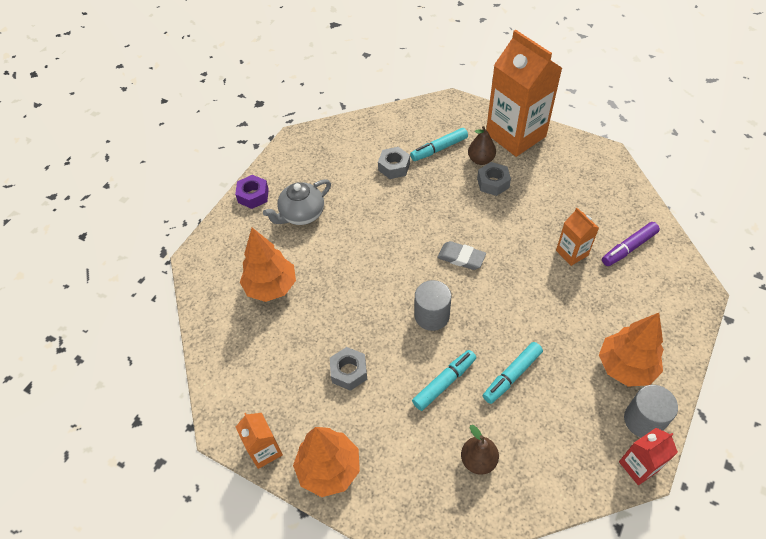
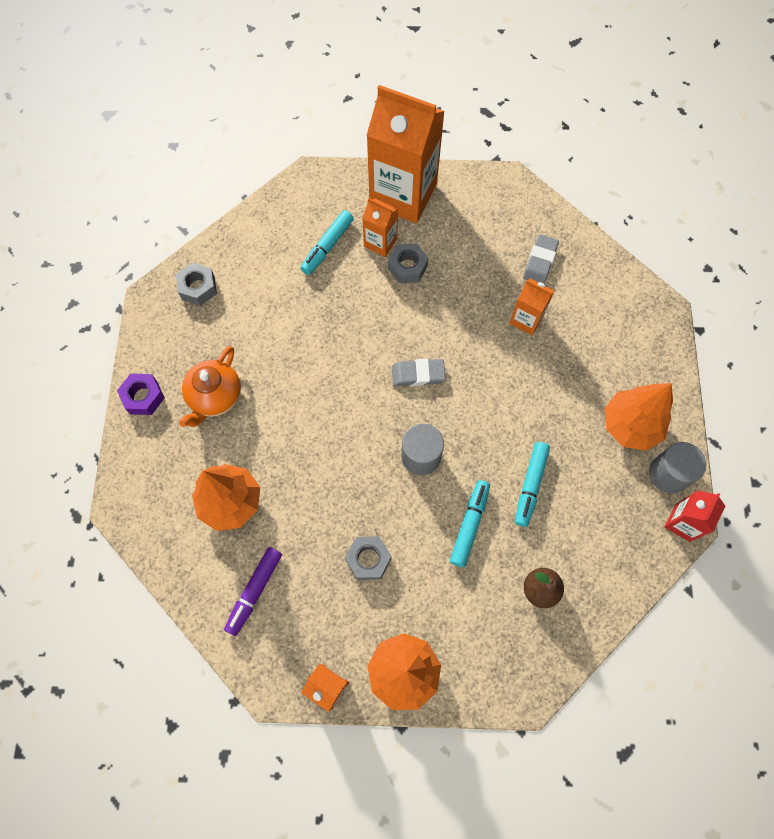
camera: 30 degrees left, 15 degrees up
grey teapot [263,179,331,225] -> orange teapot [179,346,241,427]
grey nut [378,147,410,179] -> grey nut moved to [176,263,217,306]
brown pear [468,126,496,165] -> orange carton [362,198,398,257]
purple marker [602,222,660,266] -> purple marker moved to [224,547,282,636]
none -> grey eraser [523,234,559,284]

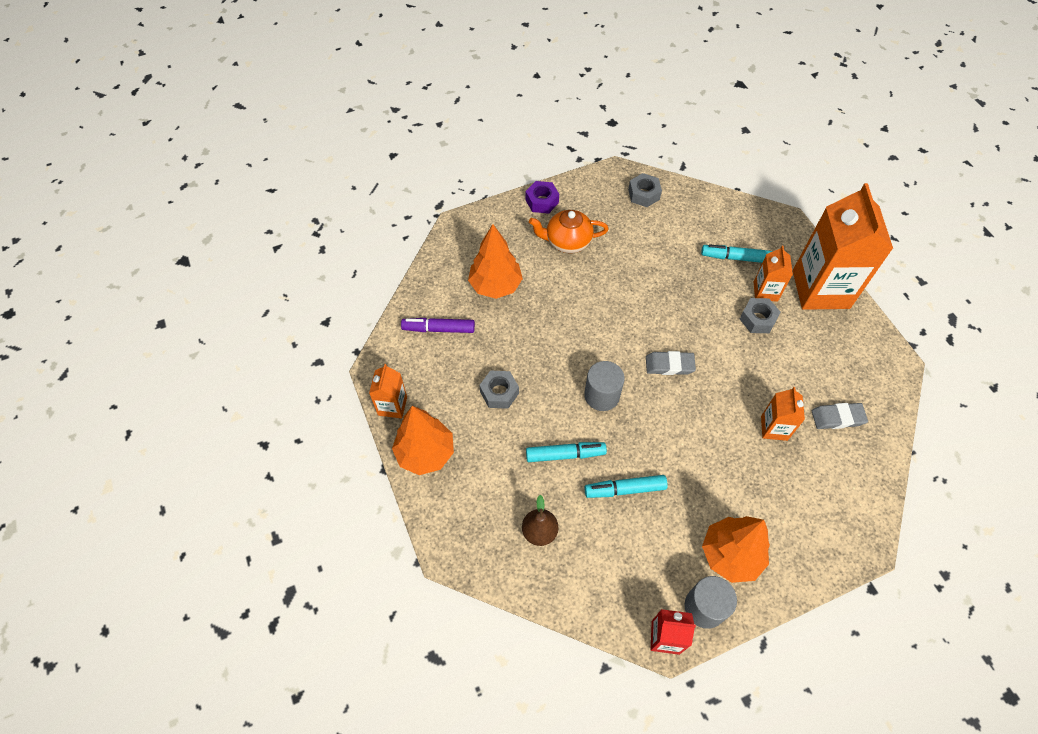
camera: 65 degrees right, 10 degrees down
grey eraser [392,359,446,386] -> grey eraser turned 60 degrees counterclockwise [646,351,696,375]

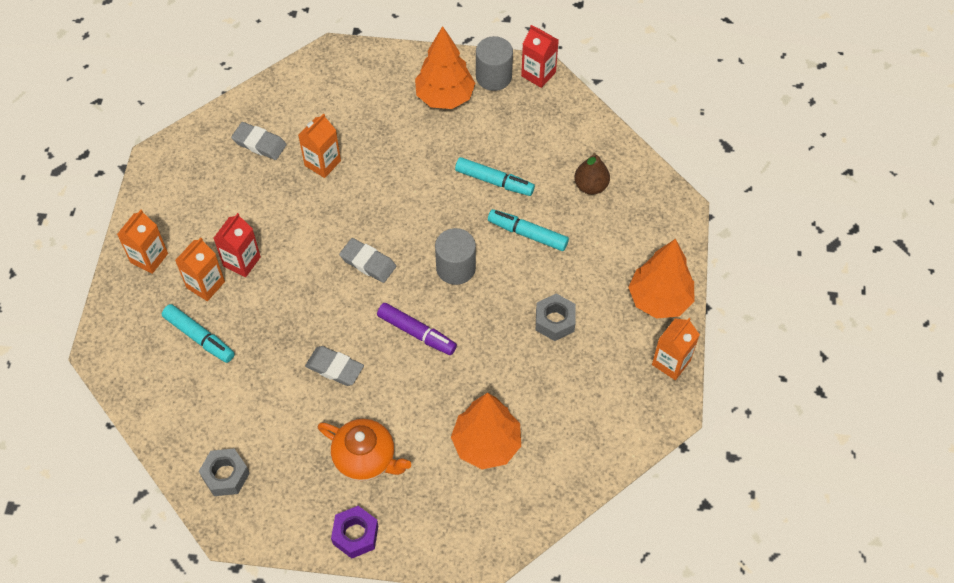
camera: 150 degrees left, 0 degrees up
purple marker [401,318,475,333] -> purple marker moved to [377,303,457,355]
grey nut [740,298,781,333] -> red carton [214,213,261,277]
orange carton [793,183,893,310] -> orange carton [117,210,168,274], size x0.47
none -> grey eraser [305,346,364,386]

